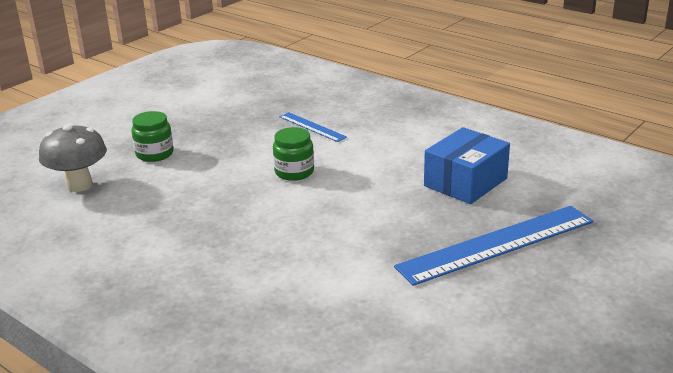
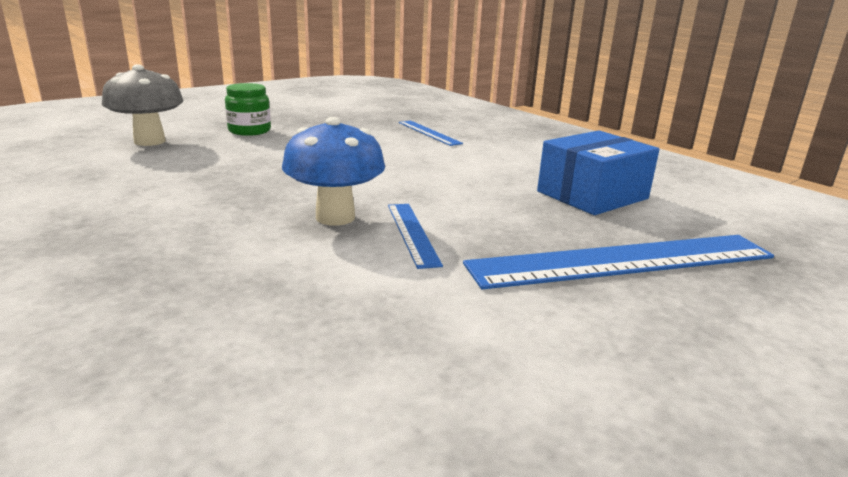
camera: 10 degrees right, 5 degrees down
green jar [273,127,314,181] -> none
none -> blue mushroom [282,117,385,226]
none -> blue ruler [388,204,443,269]

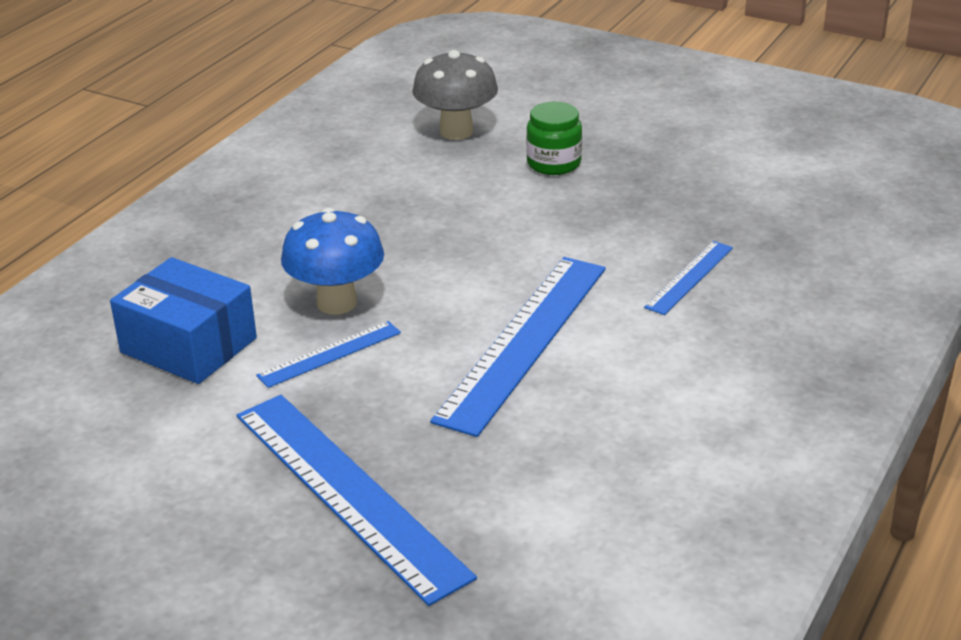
camera: 70 degrees right, 10 degrees up
blue box [537,131,659,215] -> blue box moved to [110,257,257,384]
none -> blue ruler [430,257,606,437]

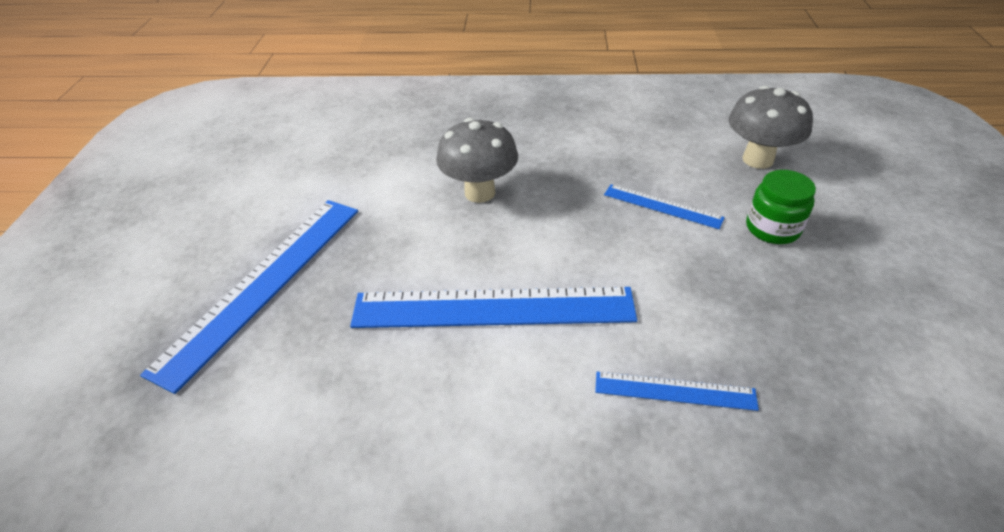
camera: 65 degrees right, 10 degrees up
blue box [110,257,257,384] -> none
blue ruler [256,321,401,388] -> blue ruler moved to [604,184,725,229]
blue mushroom [281,208,384,315] -> grey mushroom [436,118,518,203]

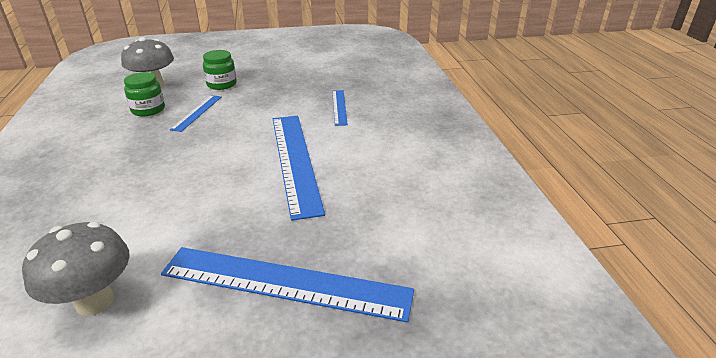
camera: 105 degrees left, 10 degrees down
grey mushroom [436,118,518,203] -> grey mushroom moved to [22,222,130,316]
none -> green jar [124,72,165,116]

